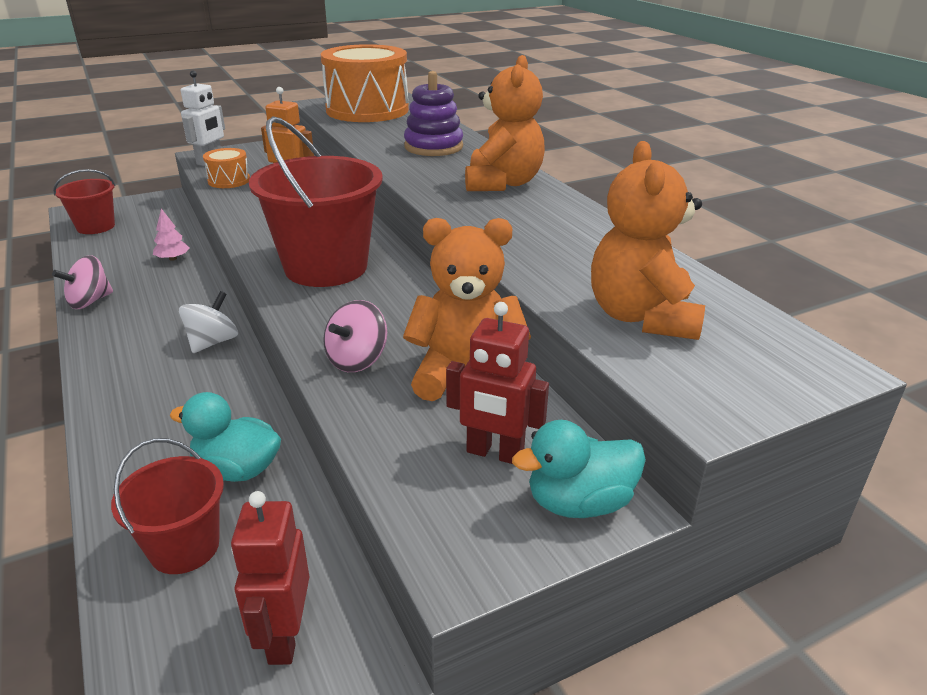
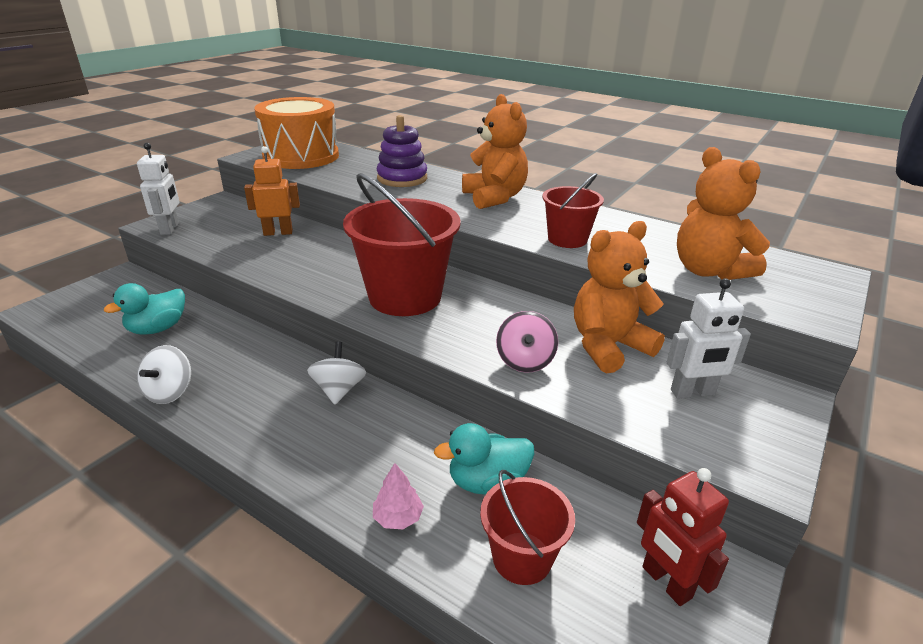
camera: 30 degrees left, 0 degrees up
pink spinning top [52,255,113,309] -> white spinning top [137,345,191,404]
red bucket [53,169,115,234] -> red bucket moved to [542,173,604,248]
pink tree [153,209,190,261] -> pink tree moved to [373,463,424,529]
orange drum [203,148,250,188] -> none
red robot [446,302,549,464] -> white robot [667,278,751,399]
turquoise duck [512,420,646,518] -> turquoise duck moved to [104,283,185,334]

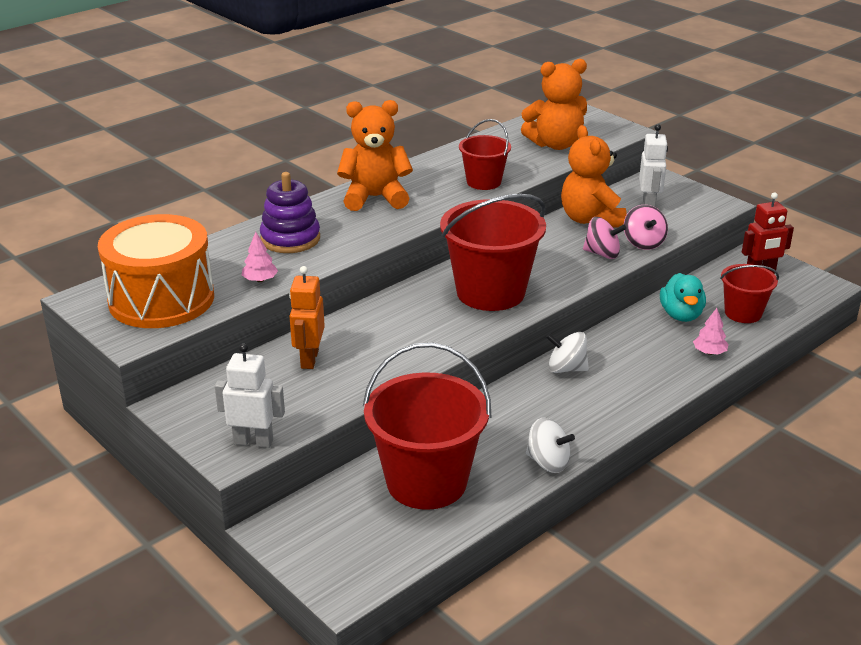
camera: 75 degrees left, 0 degrees up
turquoise duck [104,283,185,334] -> red bucket [363,343,491,510]
none -> pink tree [242,232,278,282]
none -> pink spinning top [624,205,668,250]

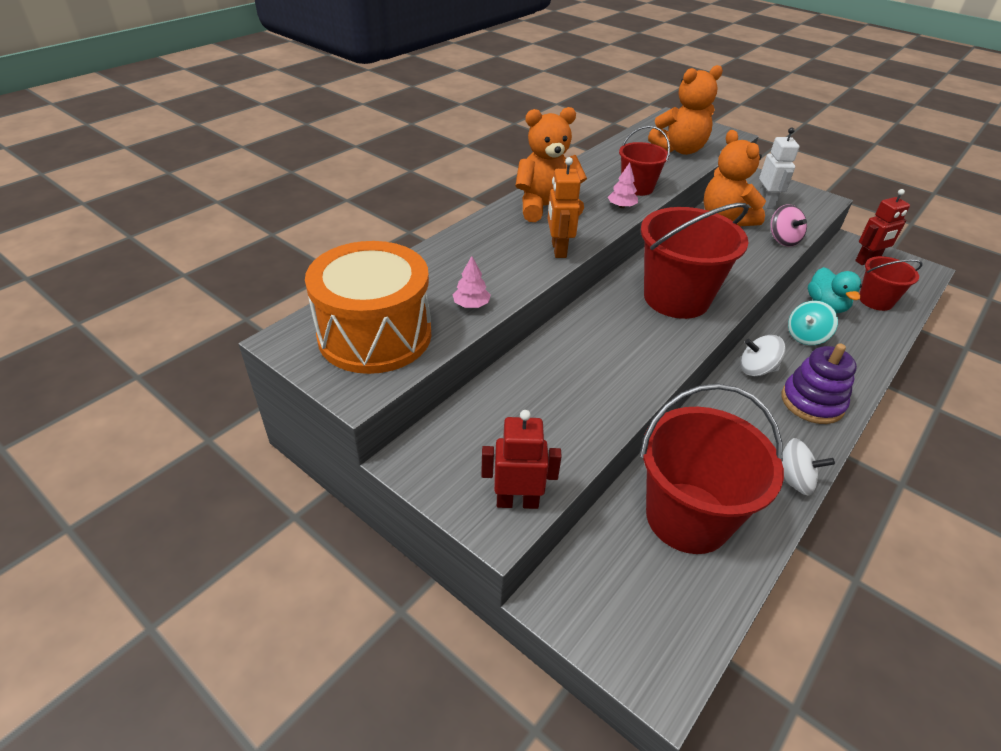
camera: 10 degrees left, 10 degrees up
white robot [215,343,285,448] -> red robot [481,410,562,509]
purple stacking toy [260,172,320,253] -> purple stacking toy moved to [782,343,857,424]
orange robot [289,266,325,369] -> orange robot moved to [548,157,581,258]
pink spinning top [583,217,626,259] -> none
pink tree [693,308,729,355] -> pink tree moved to [608,163,638,208]
none -> turquoise spinning top [788,301,838,345]

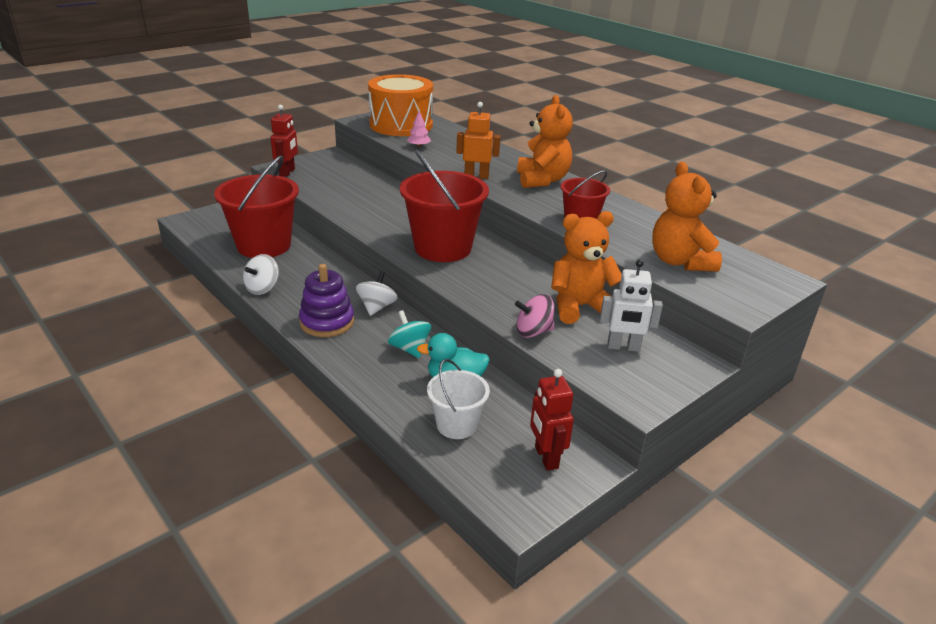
camera: 100 degrees right, 10 degrees down
pink tree [608,163,638,208] -> none
red bucket [860,256,923,311] -> white bucket [427,359,490,439]

